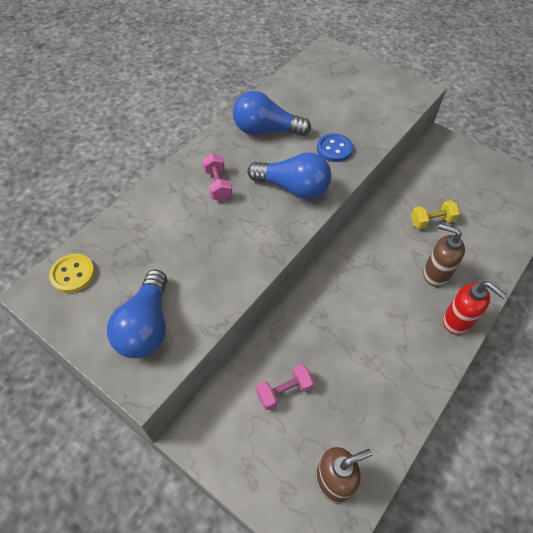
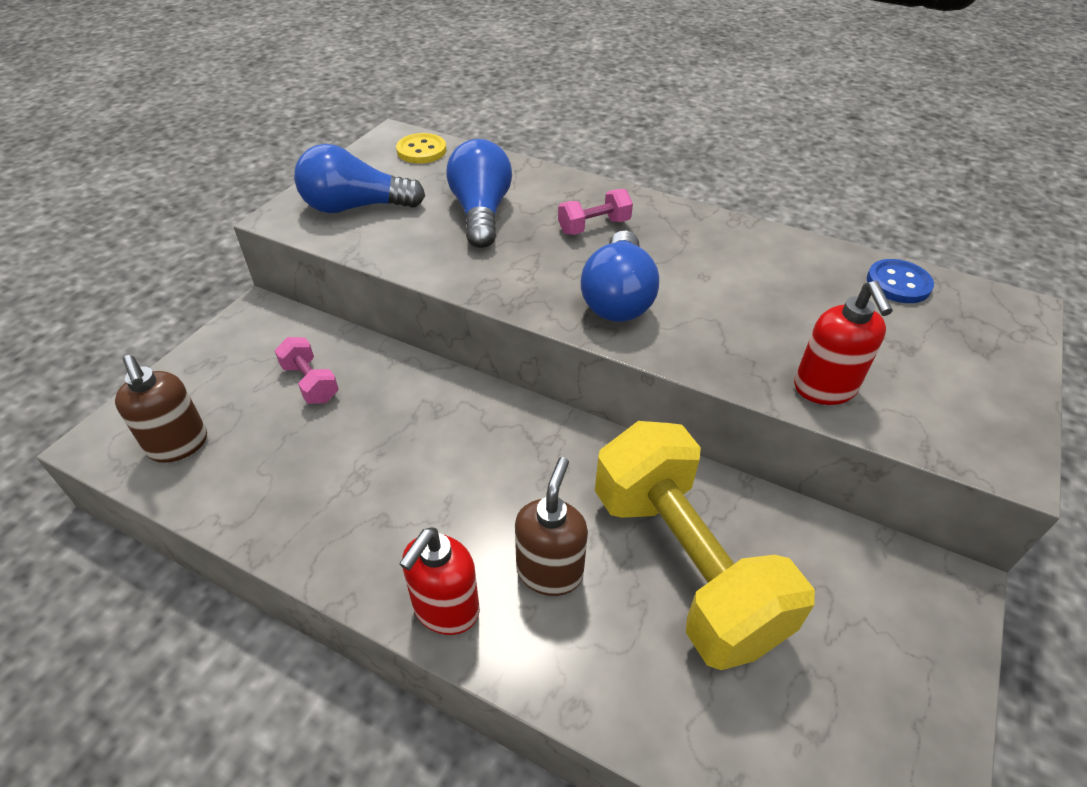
camera: 80 degrees right, 10 degrees down
blue light bulb [233,91,311,136] -> blue light bulb moved to [446,139,512,248]
blue button [317,133,353,162] -> blue button moved to [867,259,934,303]
yellow dumbbell [411,200,460,229] -> yellow dumbbell [595,421,815,670], size x2.44
none -> red soap dispenser [794,281,893,405]

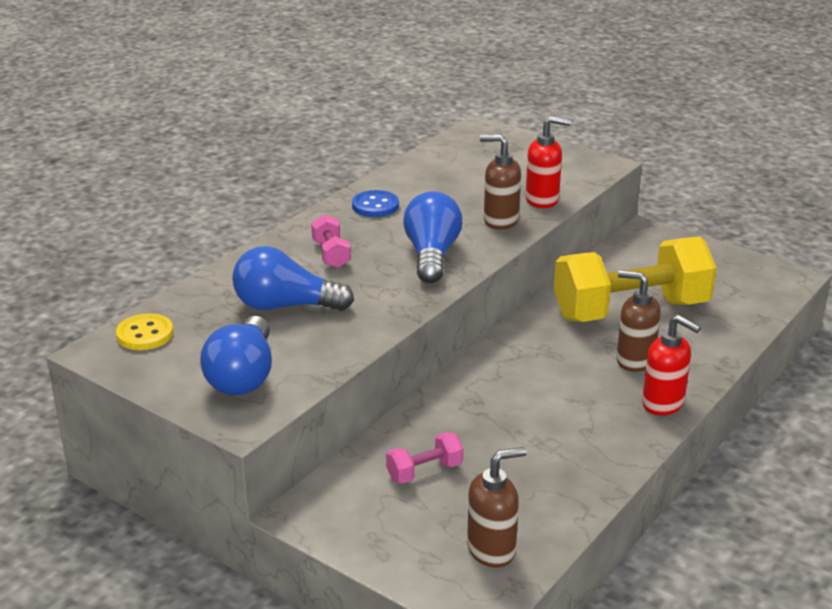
camera: 80 degrees left, 15 degrees down
blue light bulb [581,231,659,322] -> blue light bulb turned 105 degrees counterclockwise [403,191,462,283]
blue button [867,259,934,303] -> blue button moved to [352,190,399,217]
none -> brown soap dispenser [480,135,521,230]

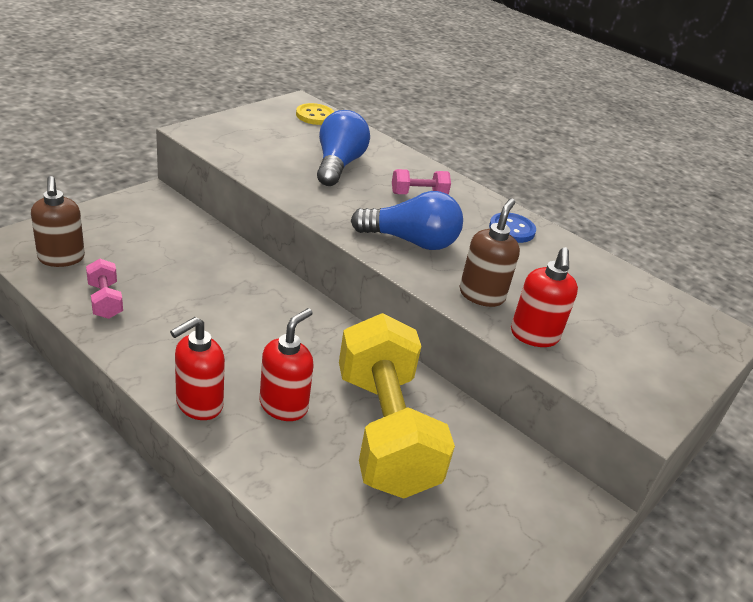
camera: 90 degrees right, 5 degrees up
blue light bulb [200,316,272,395] -> none
pink dumbbell [386,432,463,484] -> pink dumbbell moved to [86,259,123,319]
brown soap dispenser [616,270,661,372] -> red soap dispenser [260,308,313,421]

